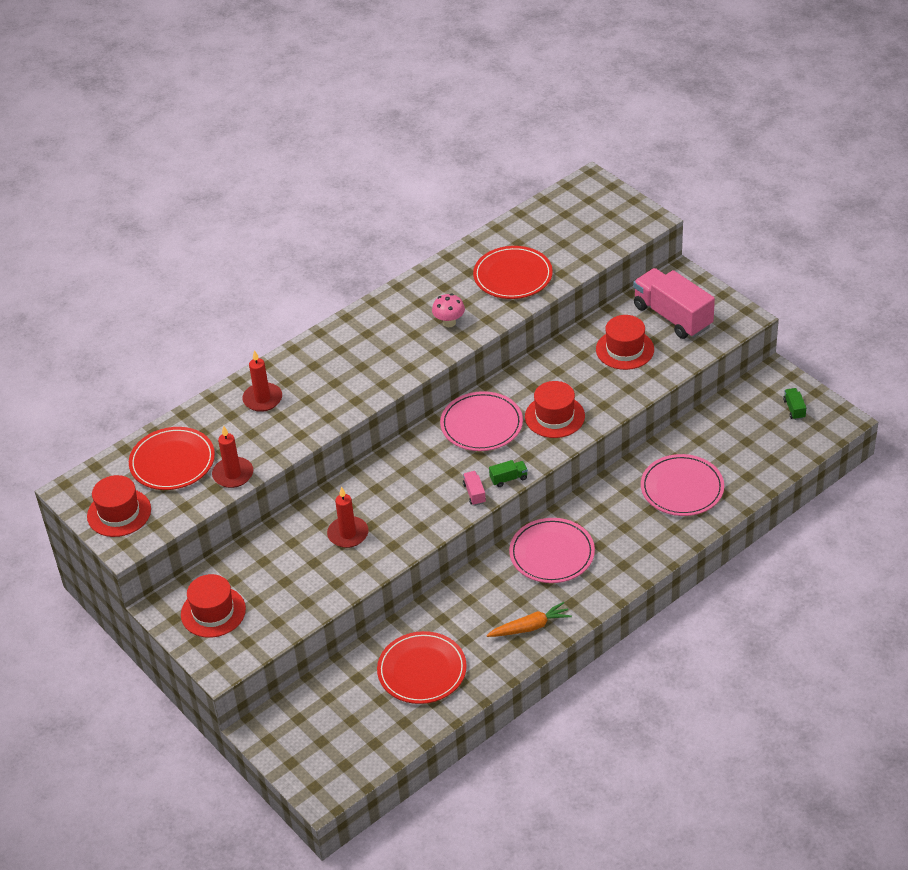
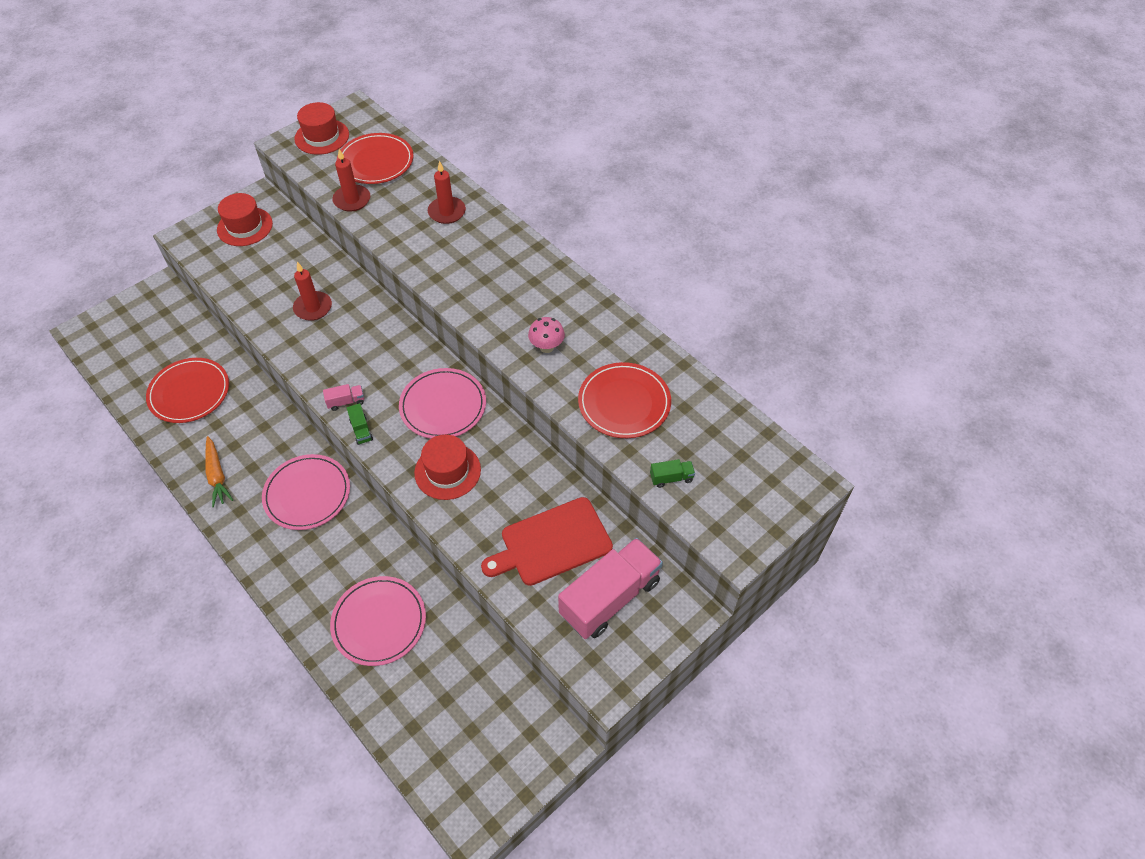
camera: 85 degrees right, 10 degrees up
red hat [596,315,654,370] -> red cutting board [481,497,613,586]
green truck [783,388,806,420] -> green truck moved to [650,459,695,488]

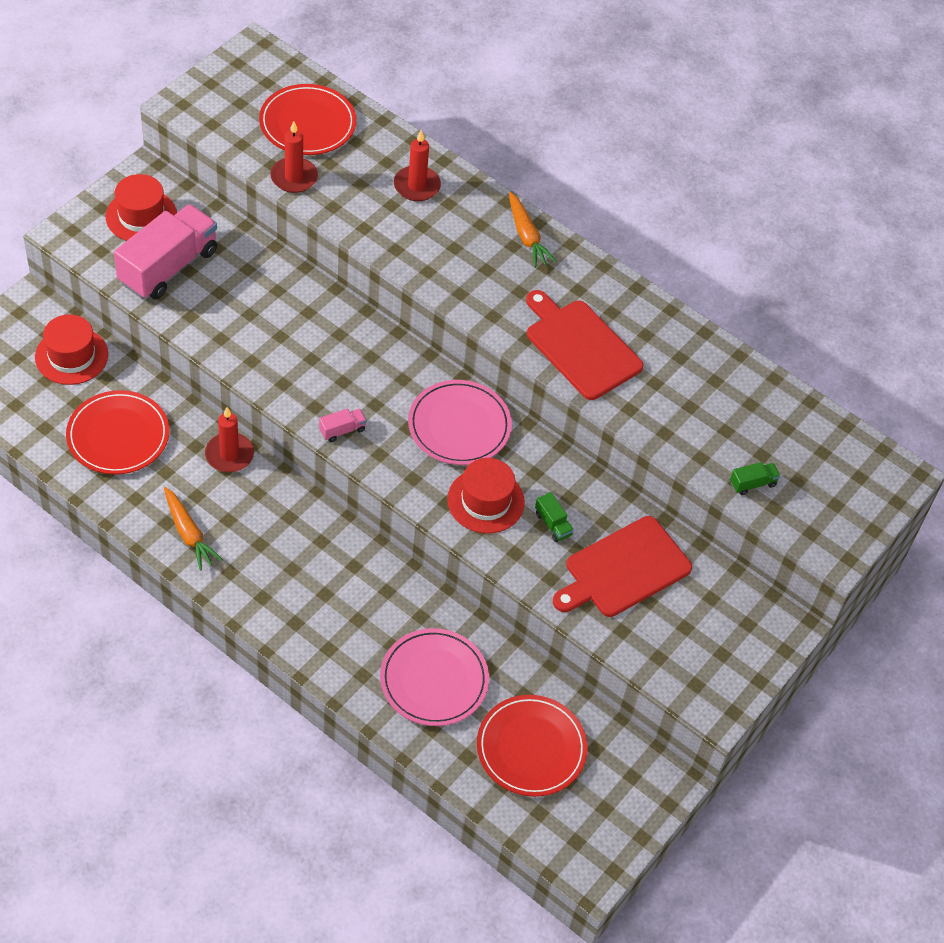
camera: 15 degrees left, 0 degrees up
pink plate [262,454,350,530] -> none
red candle [293,262,332,321] -> red candle moved to [205,407,254,472]
red hat [294,102,349,155] -> red hat moved to [35,314,108,385]
green truck [347,403,373,445] -> green truck moved to [535,492,574,542]
pink mushroom [528,317,565,353] -> red cutting board [526,290,644,400]
pink truck [558,538,663,639] -> pink truck moved to [114,204,217,299]
red plate [578,362,671,438] -> red plate moved to [477,695,588,797]
none -> orange carrot [509,192,557,268]

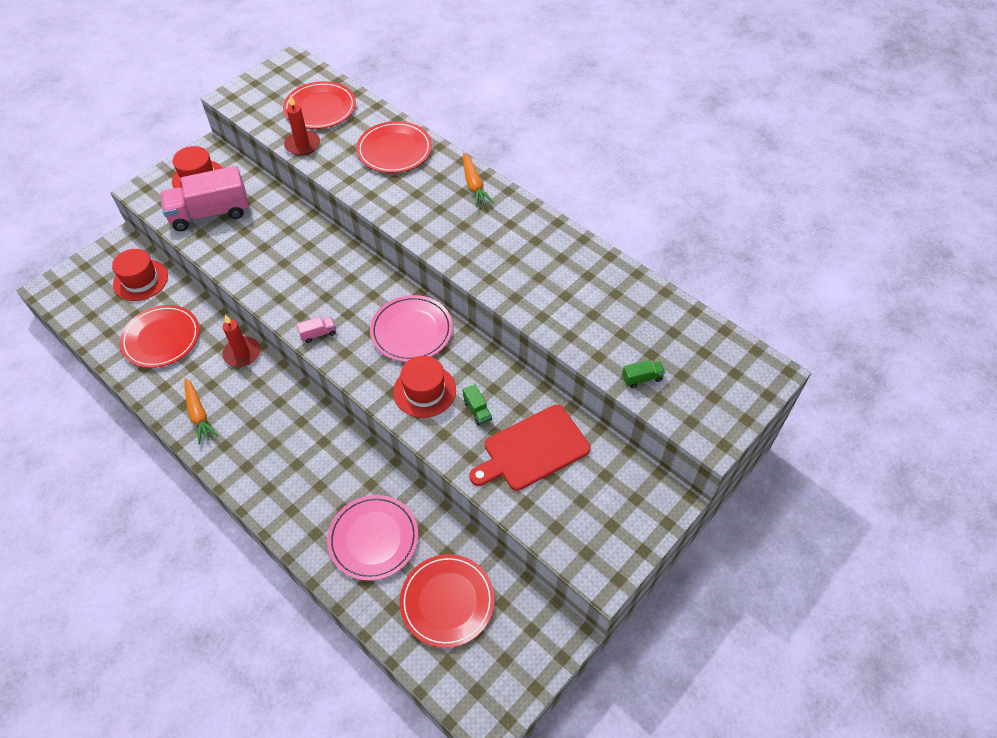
camera: 10 degrees right, 0 degrees up
pink truck [114,204,217,299] -> pink truck turned 150 degrees counterclockwise [160,166,249,231]
red candle [394,130,441,201] -> red plate [356,121,432,173]
red cutting board [526,290,644,400] -> none

